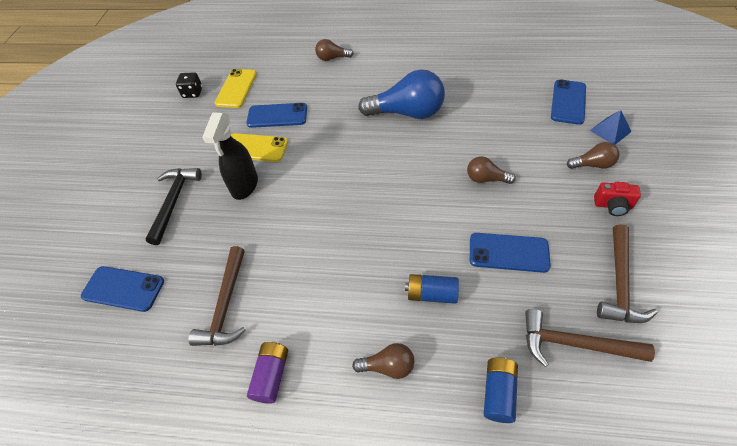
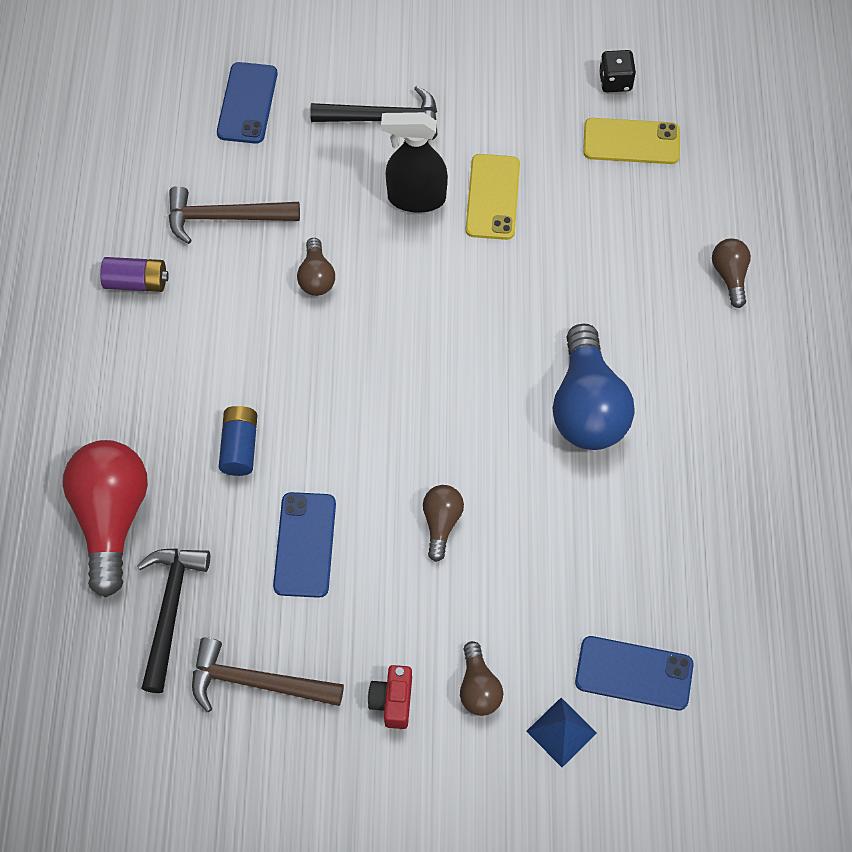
camera: 80 degrees right, 10 degrees up
blue phone [246,103,307,128] -> none
brown light bulb [352,343,414,379] -> brown light bulb moved to [297,238,335,296]
blue battery [484,357,518,423] -> red light bulb [63,440,148,597]
brown hammer [525,309,655,367] -> black hammer [137,548,210,693]

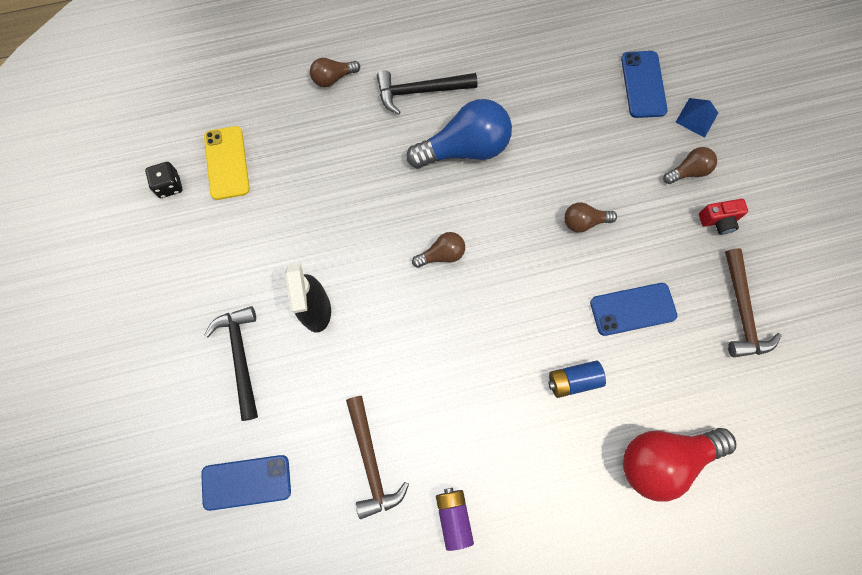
camera: 105 degrees left, 10 degrees up
black hammer [137,548,210,693] -> black hammer moved to [377,71,478,115]
brown light bulb [297,238,335,296] -> brown light bulb moved to [412,232,465,268]
yellow phone [466,154,520,240] -> none

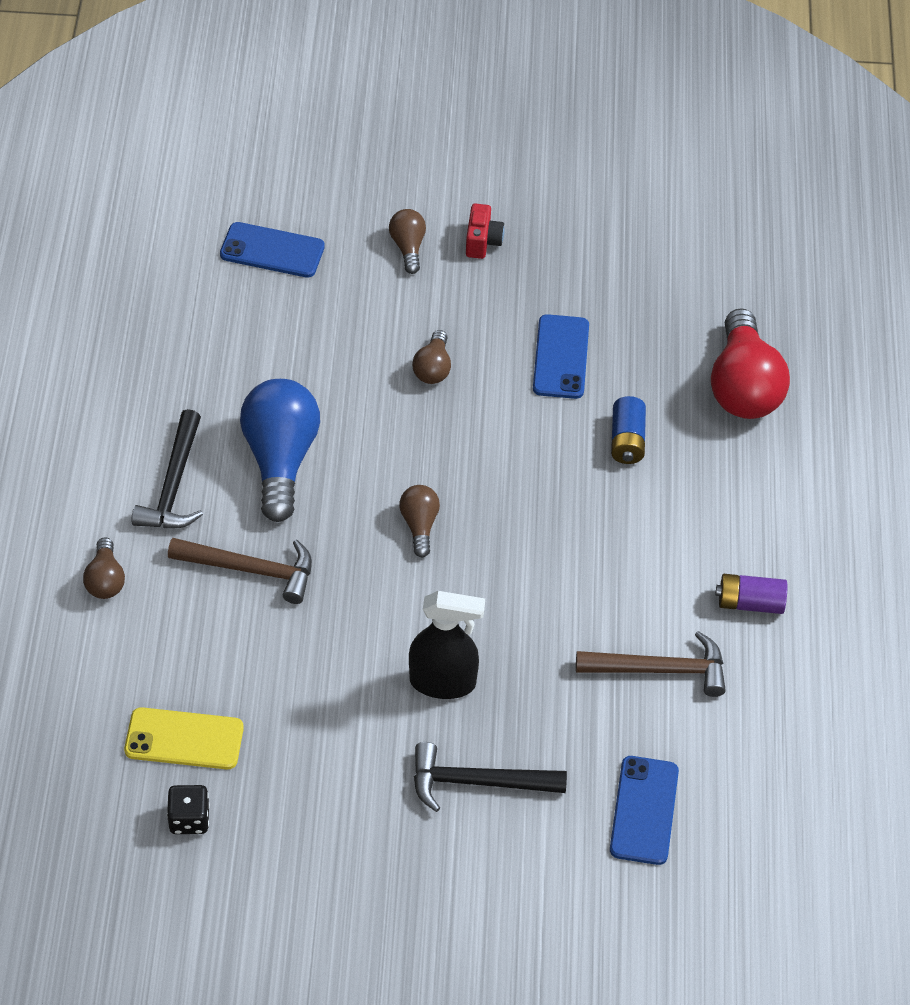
camera: 75 degrees left, 20 degrees down
blue pyramid [675,98,718,138] -> none
brown hammer [725,248,782,357] -> brown hammer moved to [168,538,312,604]

